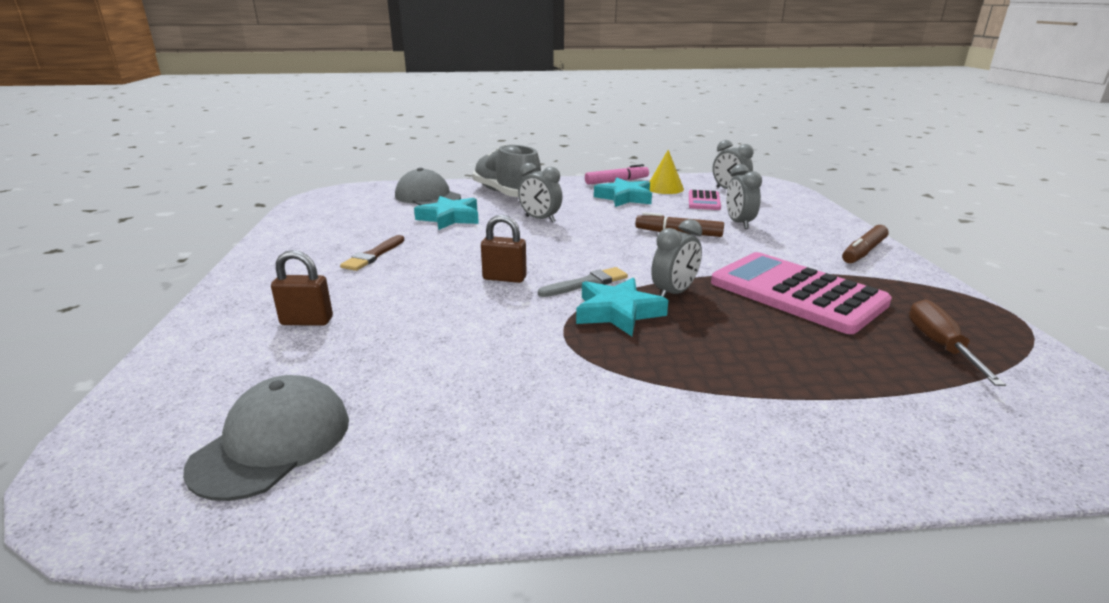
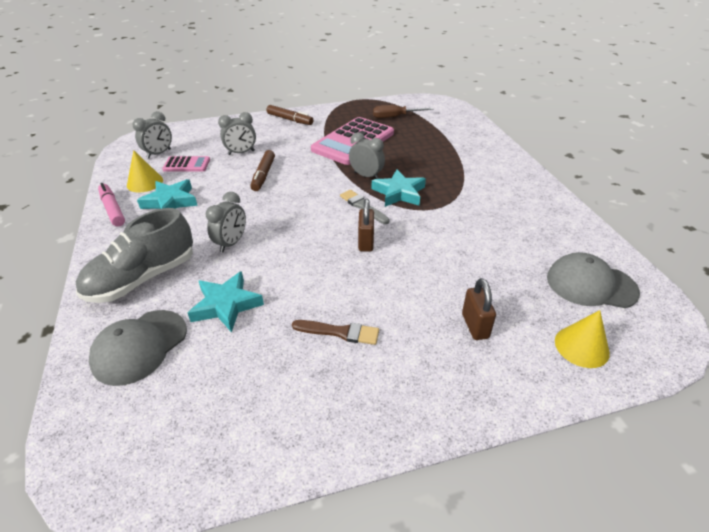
camera: 100 degrees left, 15 degrees up
none -> yellow cone [555,310,610,368]

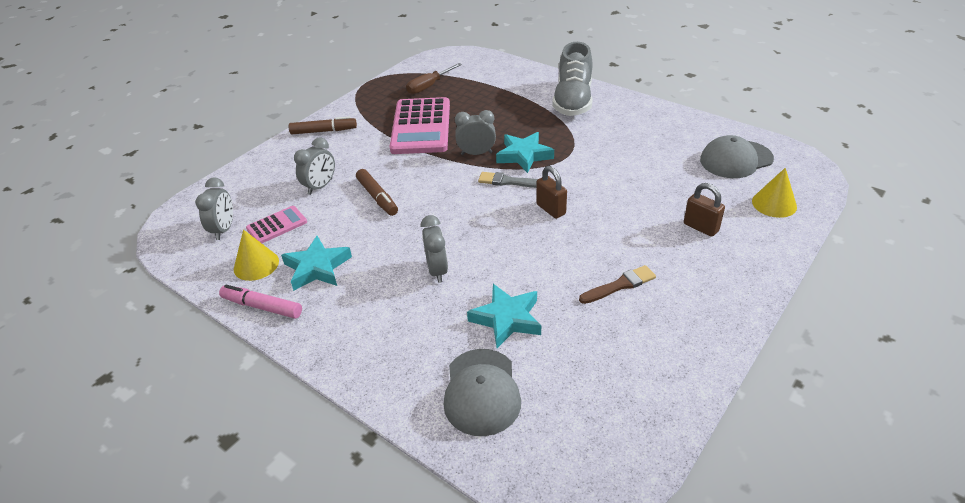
camera: 35 degrees left, 0 degrees up
grey shoe [75,208,193,303] -> grey shoe moved to [552,42,593,116]

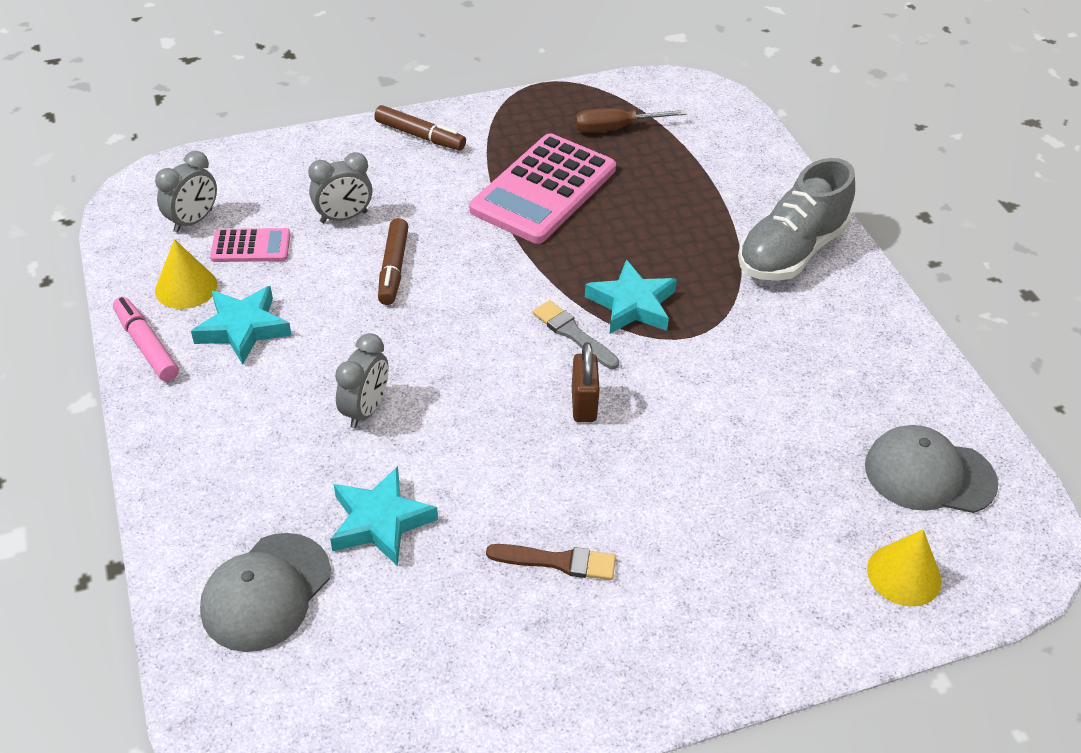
camera: 30 degrees right, 5 degrees up
grey clock [455,110,496,155] -> none
brown padlock [684,183,725,237] -> none

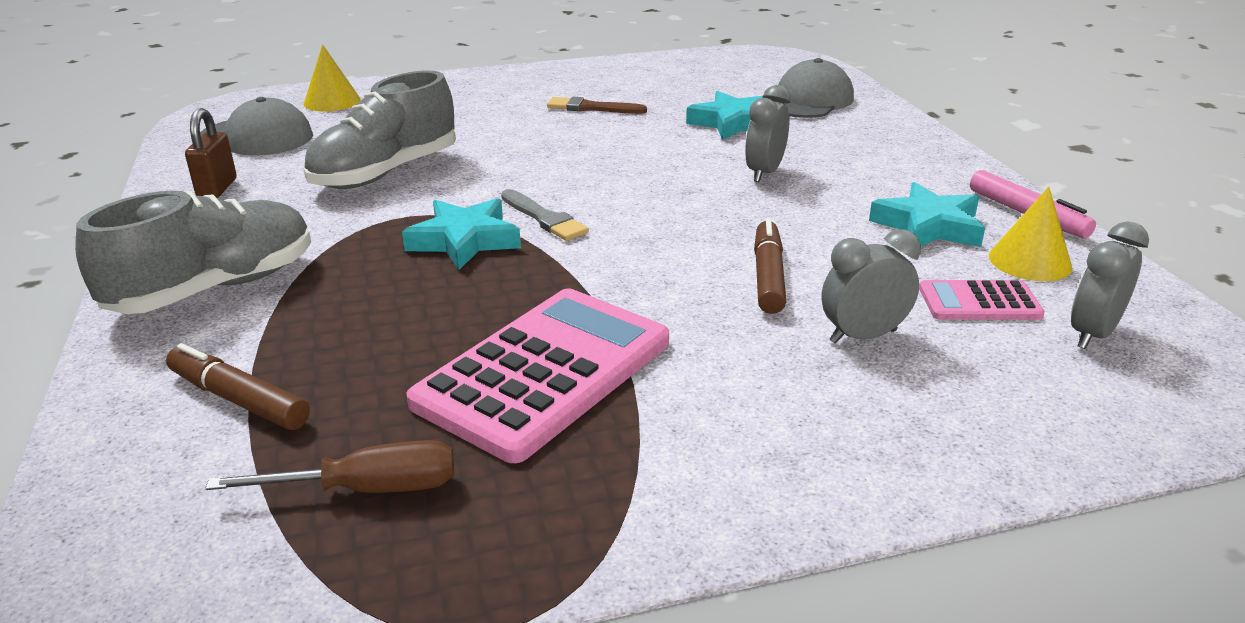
camera: 175 degrees left, 15 degrees down
brown marker [374,105,466,150] -> brown marker moved to [166,343,310,430]
brown padlock [572,342,600,422] -> brown padlock moved to [185,108,237,198]
none -> grey shoe [303,71,456,189]

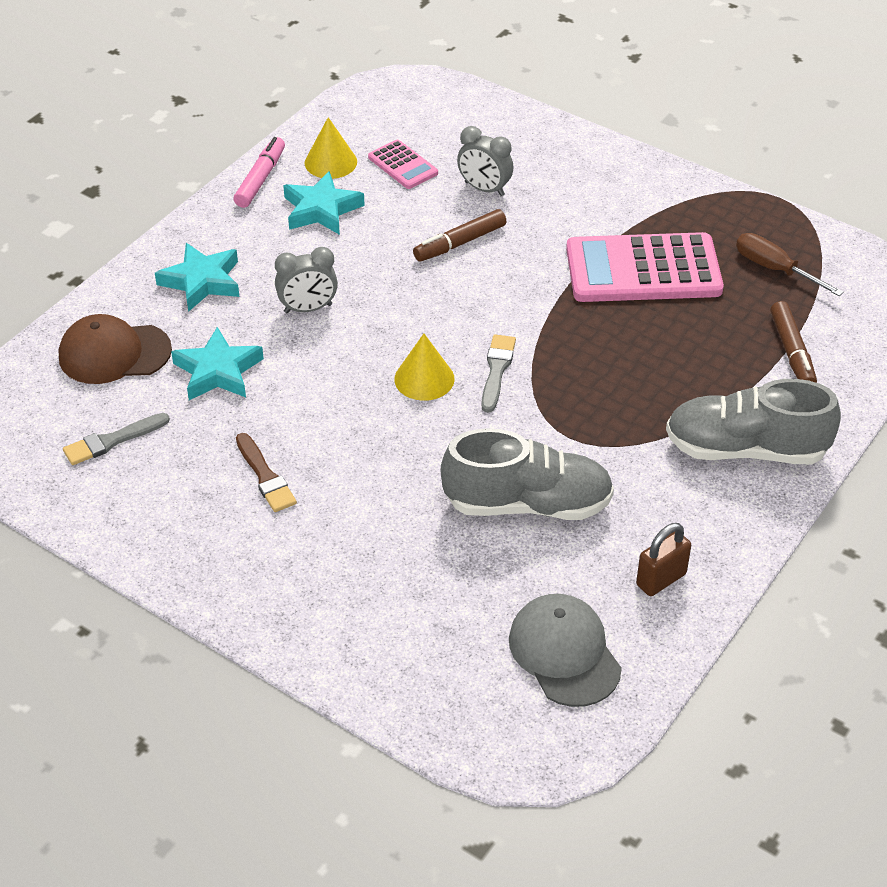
camera: 130 degrees left, 15 degrees up
yellow cone [304,44,361,112] -> yellow cone moved to [394,334,455,401]
turquoise star [402,198,521,270] -> turquoise star moved to [155,243,240,312]
grey cap [778,58,854,118] -> brown cap [59,314,172,384]
grey clock [1071,221,1149,349] -> none
none -> grey brush [63,413,170,465]

